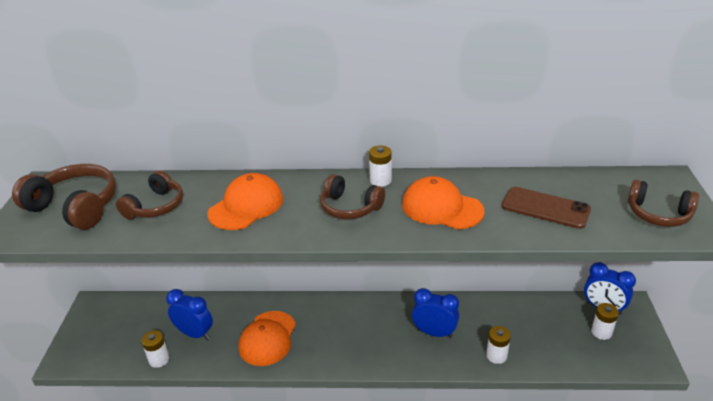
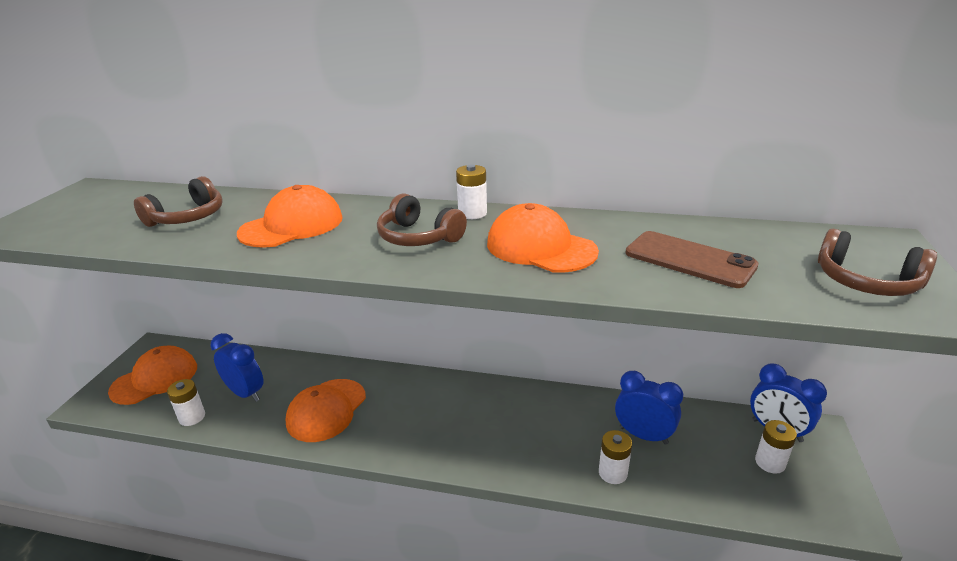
camera: 10 degrees right, 5 degrees down
brown headphones [12,164,116,230] -> none
blue clock [412,288,459,338] -> blue clock moved to [615,371,683,445]
none -> orange cap [108,346,197,405]

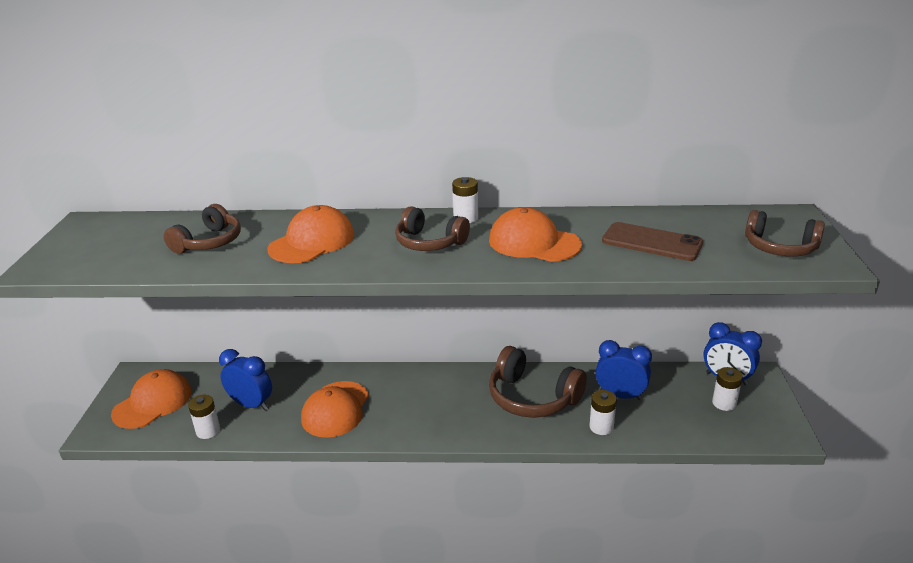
camera: 10 degrees left, 0 degrees up
none -> brown headphones [489,346,587,418]

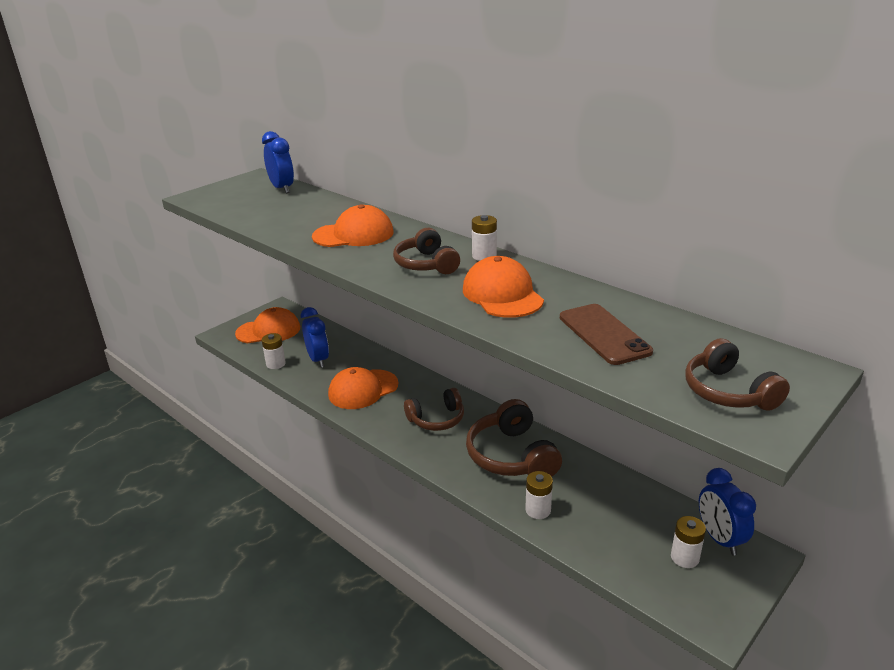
camera: 40 degrees right, 0 degrees up
brown headphones [164,204,241,254] -> brown headphones moved to [404,388,464,431]
blue clock [596,340,652,400] -> blue clock moved to [262,131,294,193]

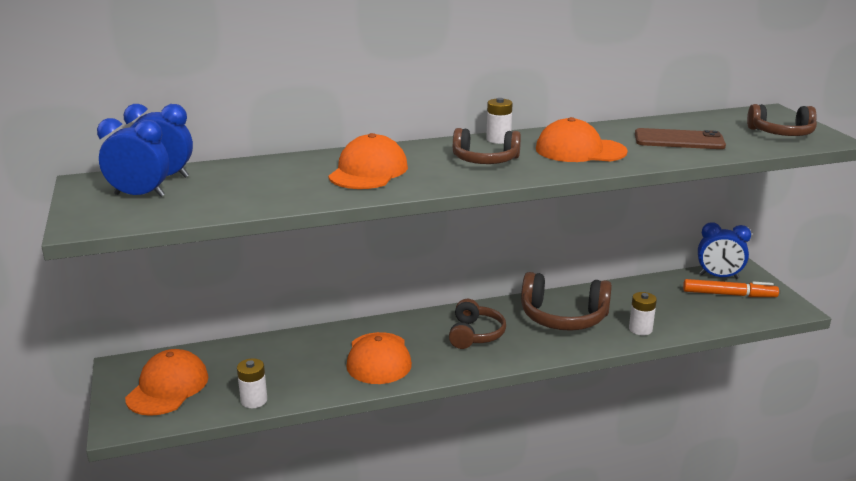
camera: 60 degrees left, 5 degrees down
blue clock [301,307,329,368] -> blue clock moved to [97,118,169,197]
white battery [671,516,706,568] -> orange marker [683,279,779,297]

